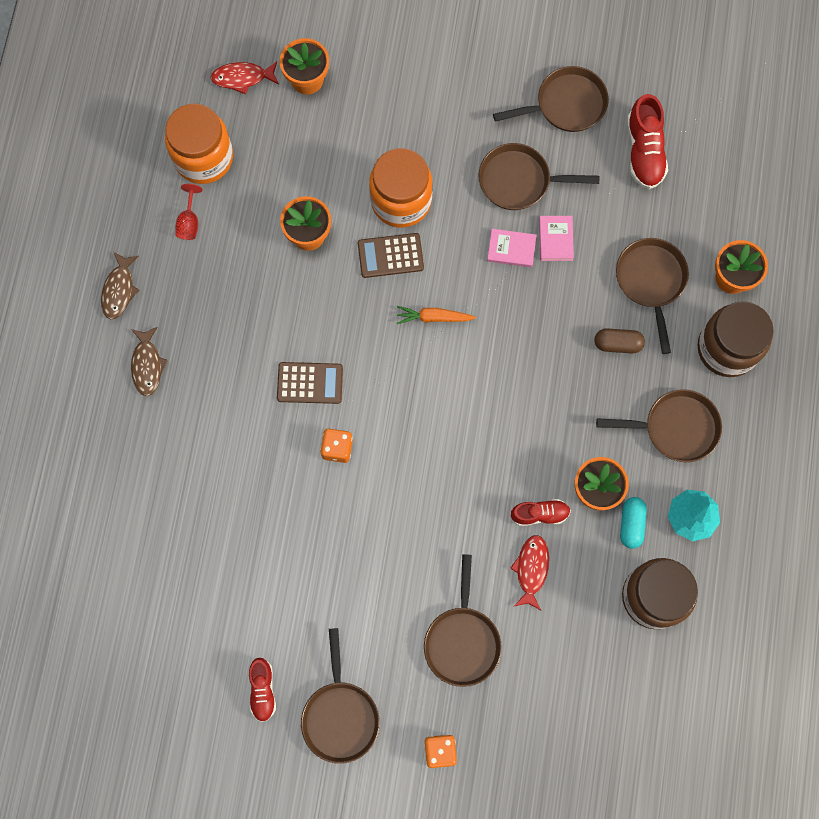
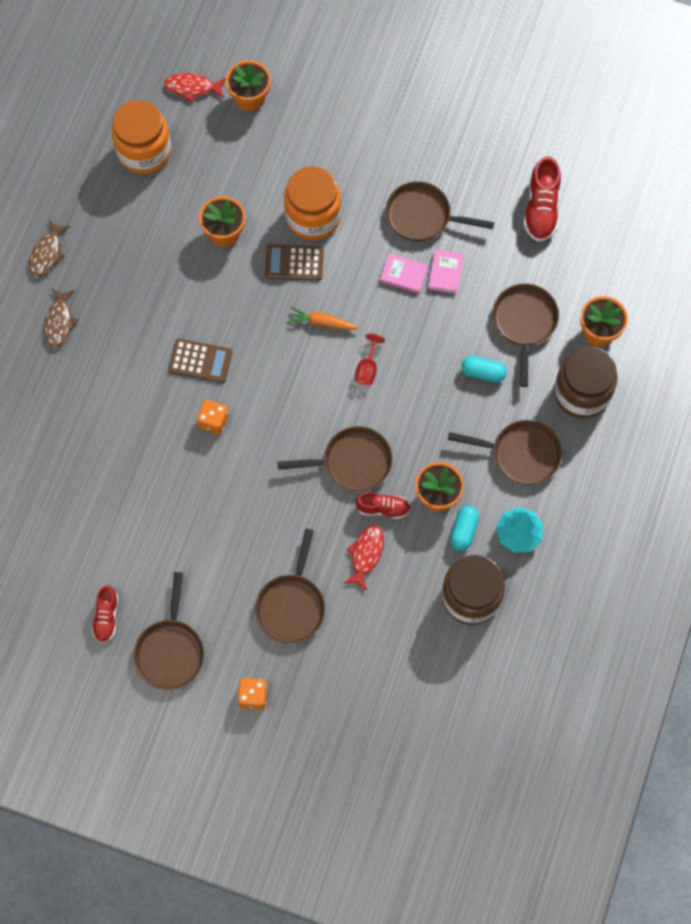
camera: 10 degrees right, 5 degrees down
red goblet [175,184,203,240] -> red goblet moved to [354,333,385,385]
brown pan [493,66,609,132] -> brown pan moved to [277,426,393,491]
brown capsule [594,328,645,353] -> turquoise capsule [462,356,507,382]

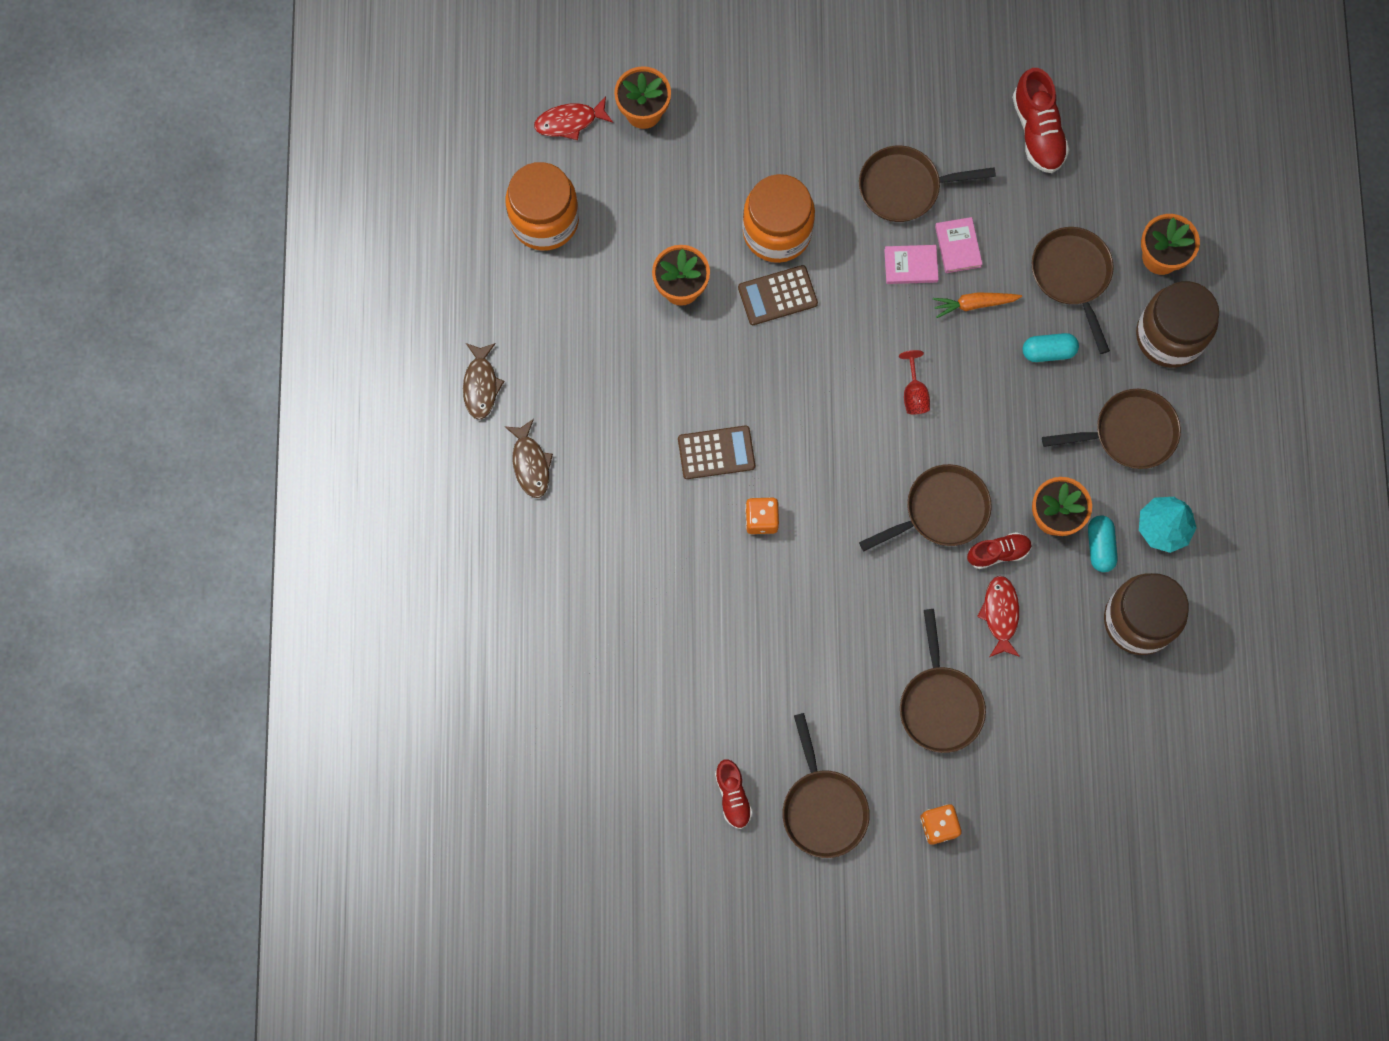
camera: 20 degrees left, 5 degrees up
orange carrot [287,307,360,330] -> orange carrot moved to [933,292,1022,318]

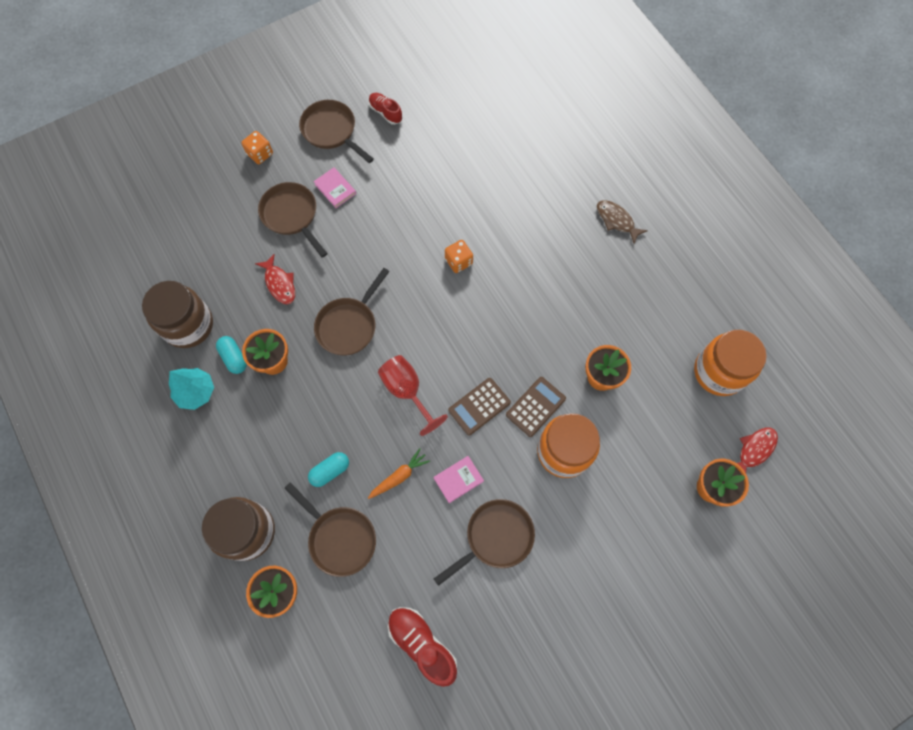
camera: 150 degrees right, 5 degrees down
brown fish [463,343,505,420] -> none
brown calculator [678,425,755,479] -> brown calculator moved to [448,378,511,436]
red goblet [899,350,930,414] -> red goblet [378,355,448,436], size x1.69
pink book [935,217,983,273] -> pink book moved to [313,167,356,208]
red shoe [967,532,1032,569] -> none
brown pan [1042,389,1181,469] -> none

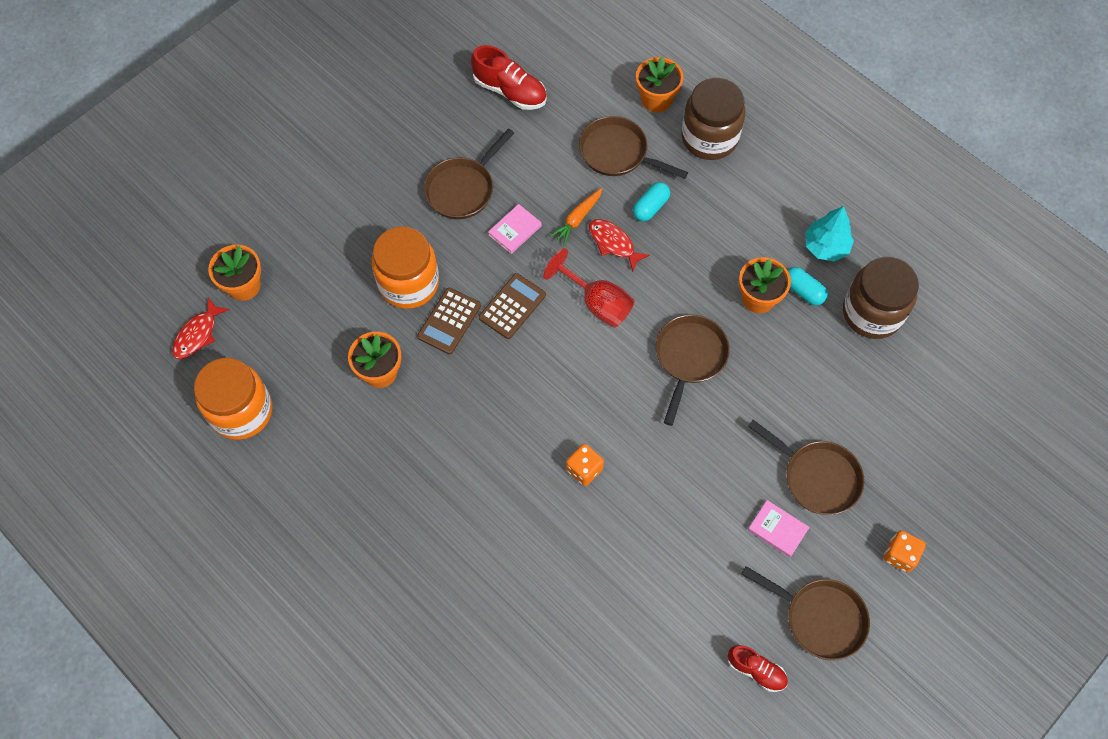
camera: 165 degrees right, 5 degrees down
red fish [255,254,295,304] -> red fish moved to [589,219,650,272]
brown fish [597,200,648,243] -> none

